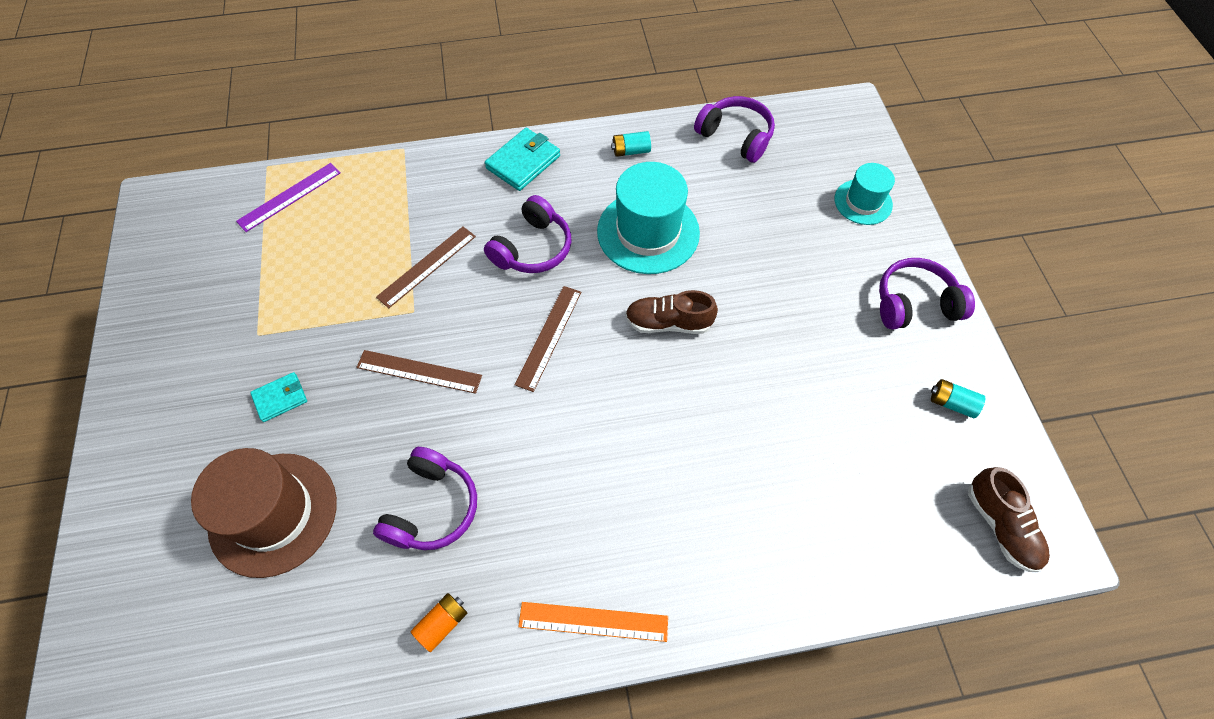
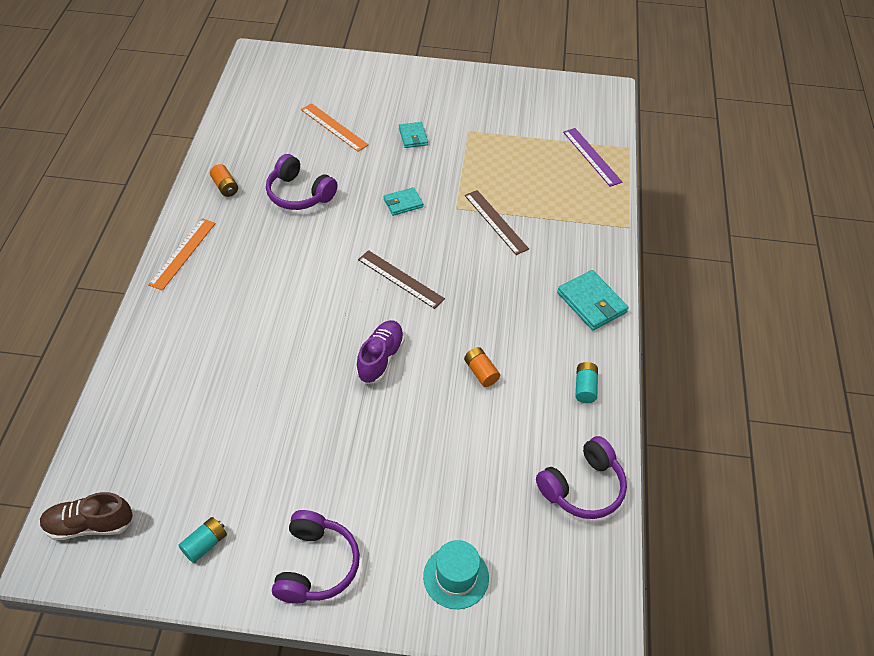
camera: 105 degrees right, 10 degrees down
brown hat [191,448,337,578] -> orange ruler [301,103,369,152]
brown ruler [356,350,482,394] -> turquoise wallet [384,187,423,216]
purple headphones [484,195,571,273] -> none
turquoise hat [597,162,700,274] -> orange battery [464,347,500,387]
brown shoe [625,290,718,334] -> purple shoe [356,320,405,384]

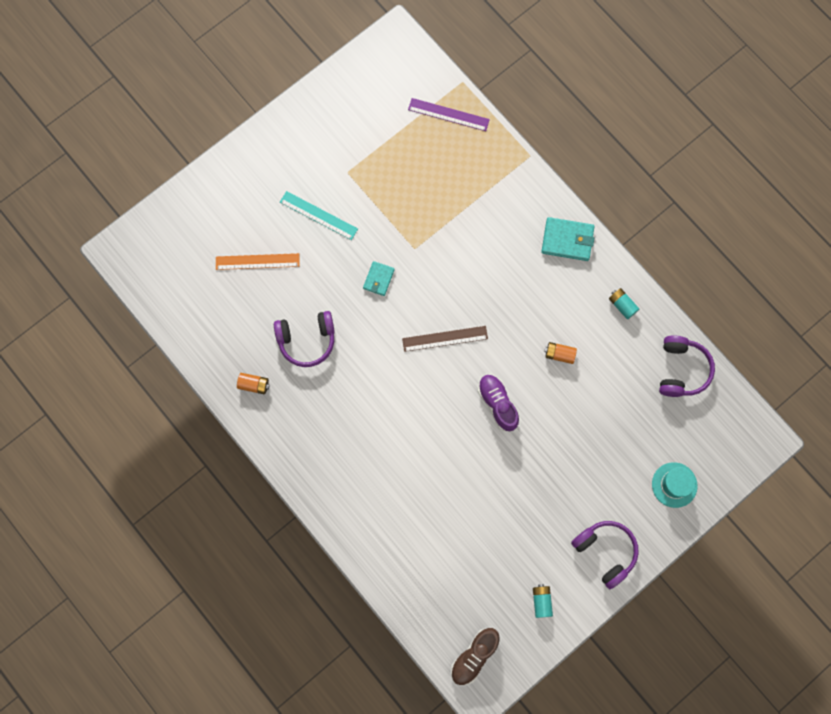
camera: 45 degrees left, 25 degrees up
orange ruler [148,218,216,291] -> none
turquoise wallet [399,122,428,148] -> turquoise ruler [280,191,358,240]
brown ruler [465,190,529,255] -> none

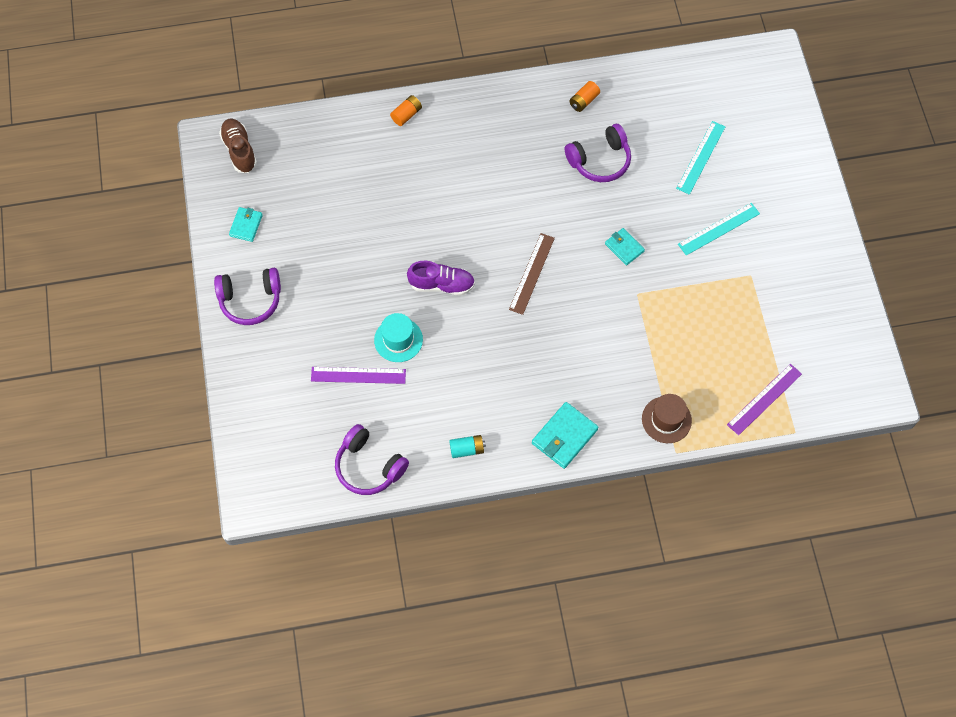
camera: 120 degrees right, 10 degrees down
orange ruler [216,253,300,270] -> turquoise ruler [676,121,726,195]
purple headphones [274,311,335,367] -> purple headphones turned 135 degrees counterclockwise [565,124,631,182]
turquoise battery [533,584,553,618] -> turquoise wallet [229,207,263,242]
orange battery [544,342,577,364] -> orange battery moved to [390,95,422,126]
turquoise hat [652,462,698,508] -> turquoise hat moved to [374,313,423,362]
none -> purple ruler [311,367,406,384]
none -> brown hat [642,394,692,443]

